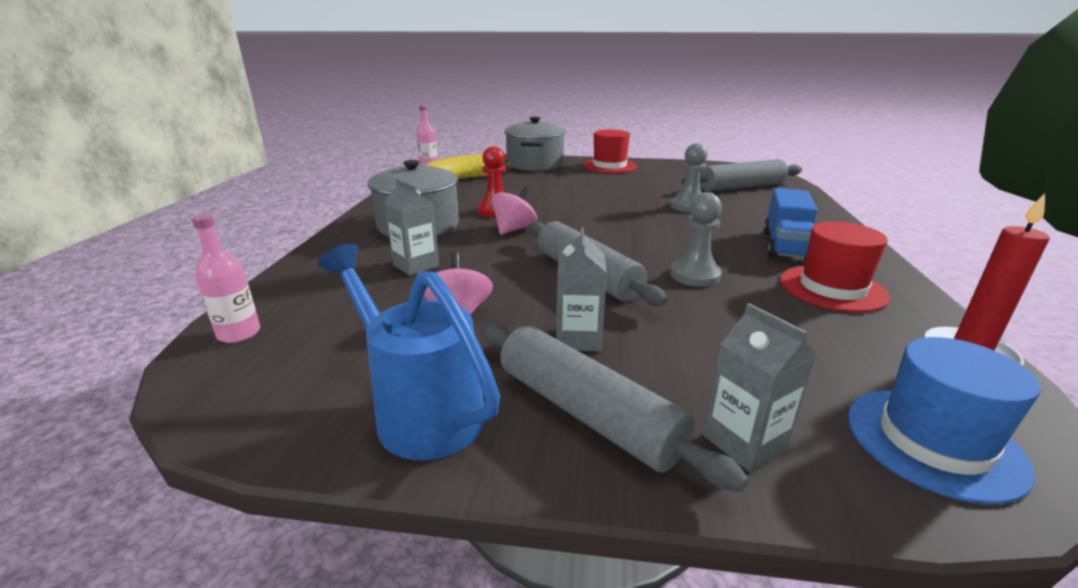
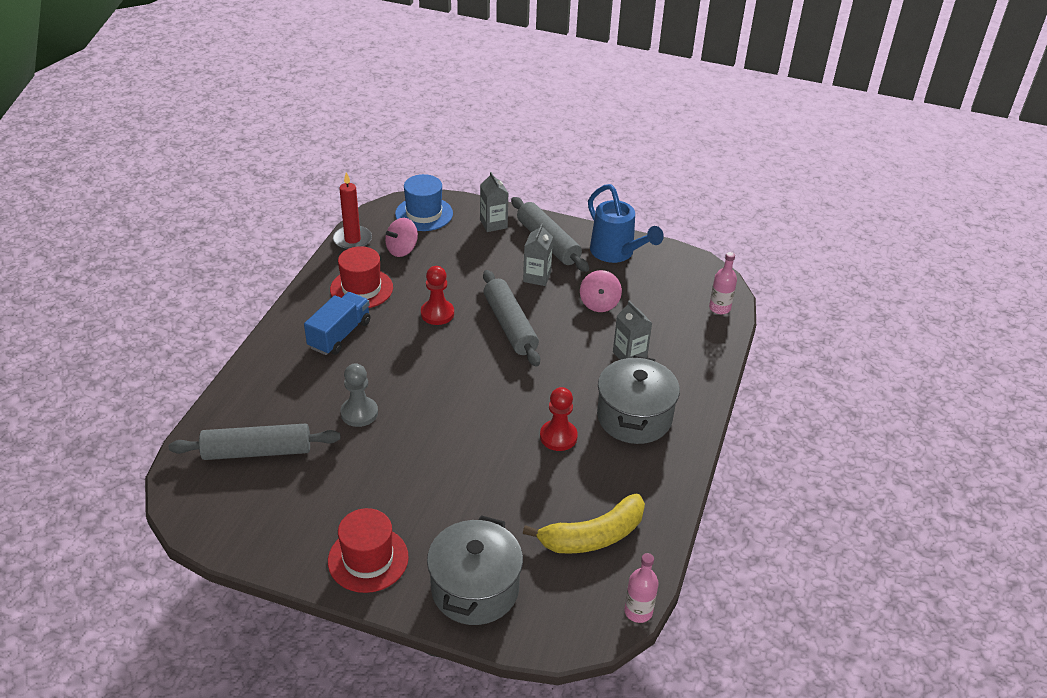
camera: 170 degrees left, 15 degrees up
pink spinning top [491,186,537,235] -> pink spinning top moved to [385,218,418,257]
grey pawn [670,192,722,287] -> red pawn [421,266,454,325]

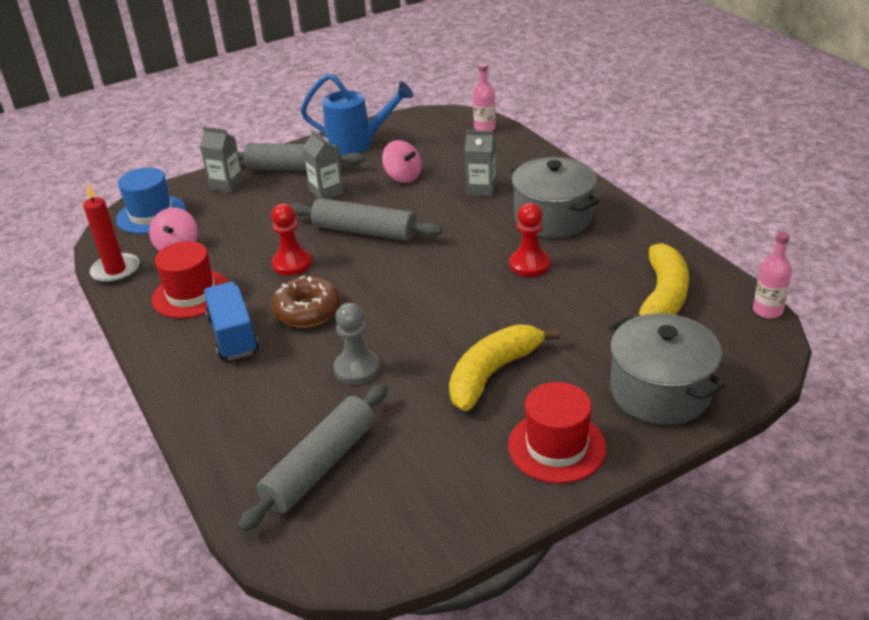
camera: 45 degrees left, 5 degrees down
none -> brown donut [271,276,341,328]
none -> yellow banana [449,324,560,411]

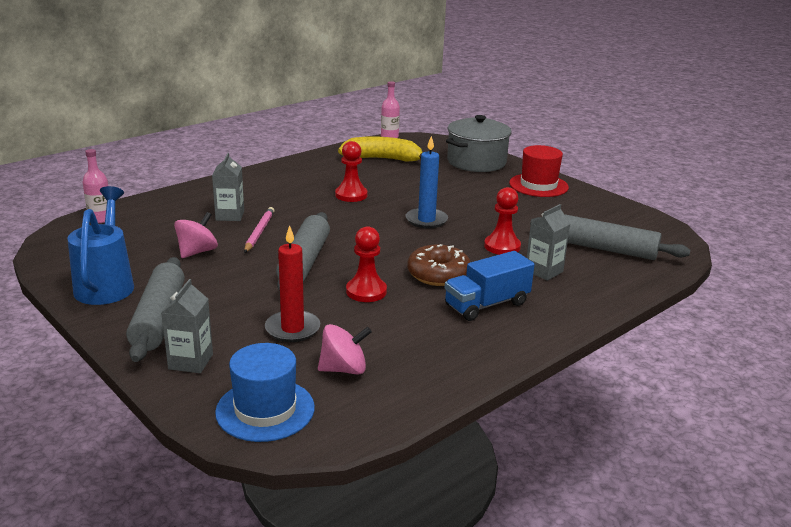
camera: 105 degrees left, 10 degrees down
red candle [83,183,139,283] -> red candle moved to [265,225,320,342]
red hat [152,241,229,318] -> none
grey carton [303,130,344,199] -> grey carton moved to [527,204,570,281]
grey pawn [334,303,380,384] -> red pawn [484,187,521,255]
yellow banana [449,324,560,411] -> none
grey pot [511,157,599,238] -> none
none -> pink pencil [244,207,275,253]
none -> blue candle [406,136,448,229]

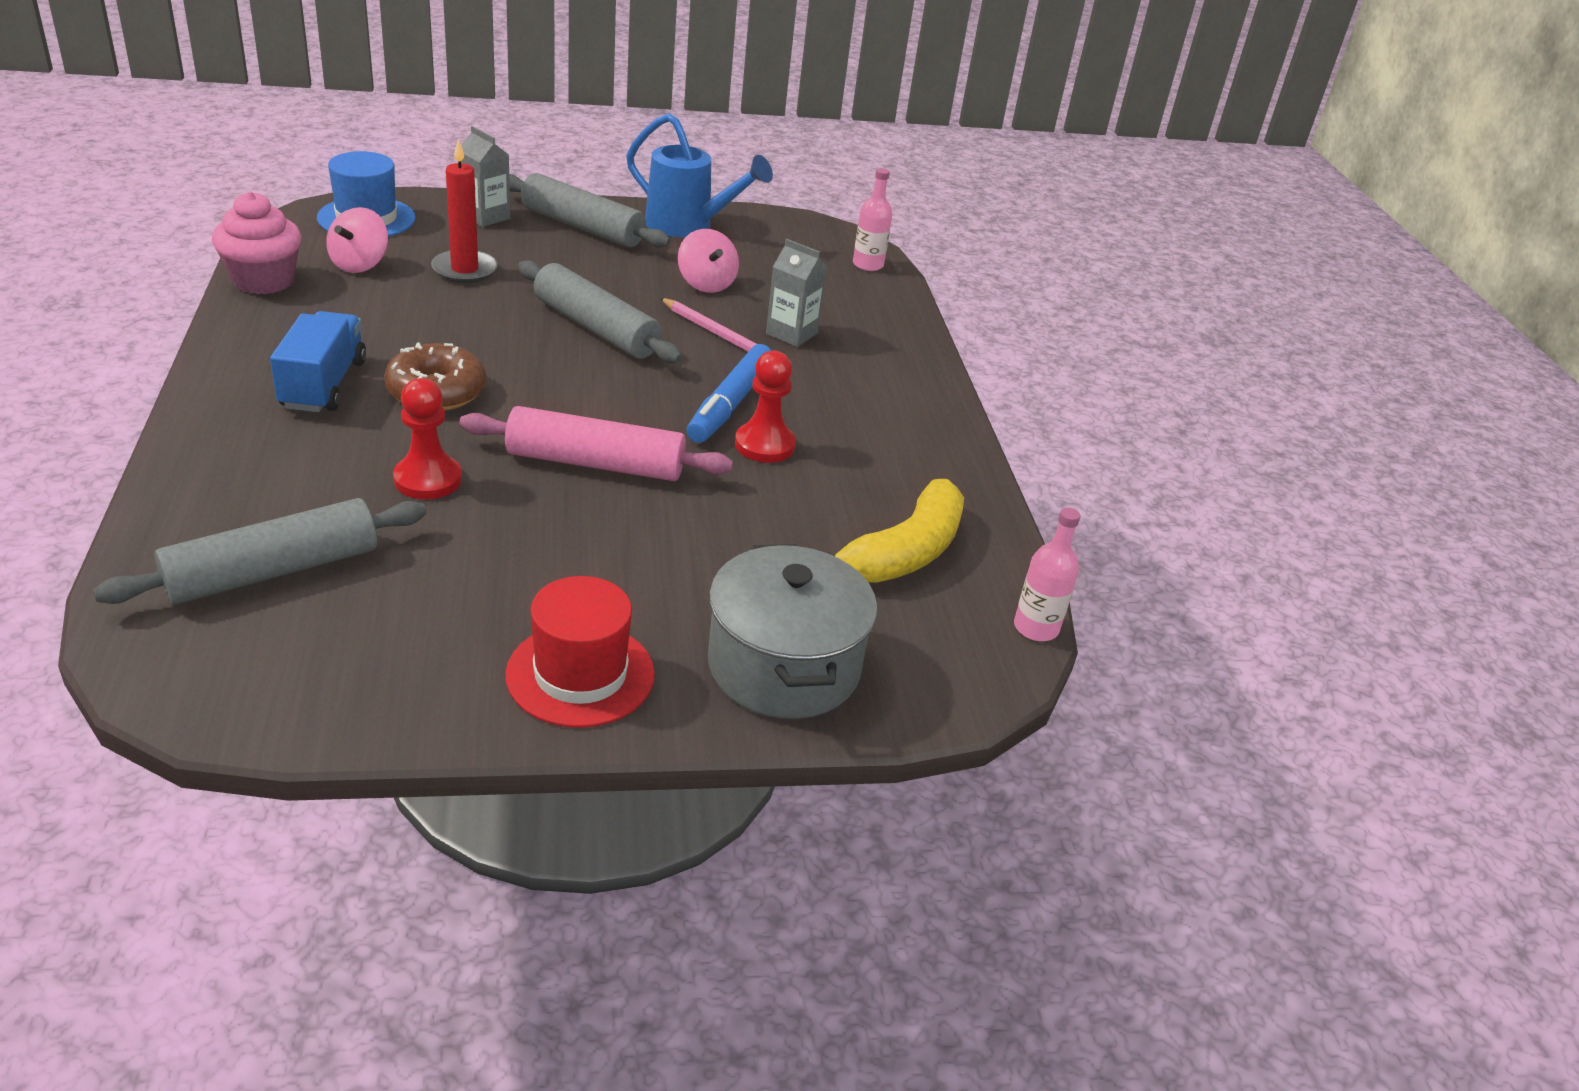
camera: 120 degrees right, 10 degrees up
red pawn [346,226,387,302] -> none
blue candle [406,136,448,229] -> pink rolling pin [459,406,733,481]
grey carton [527,204,570,281] -> none
none -> pink cupcake [212,192,302,294]
none -> blue marker [687,344,772,443]

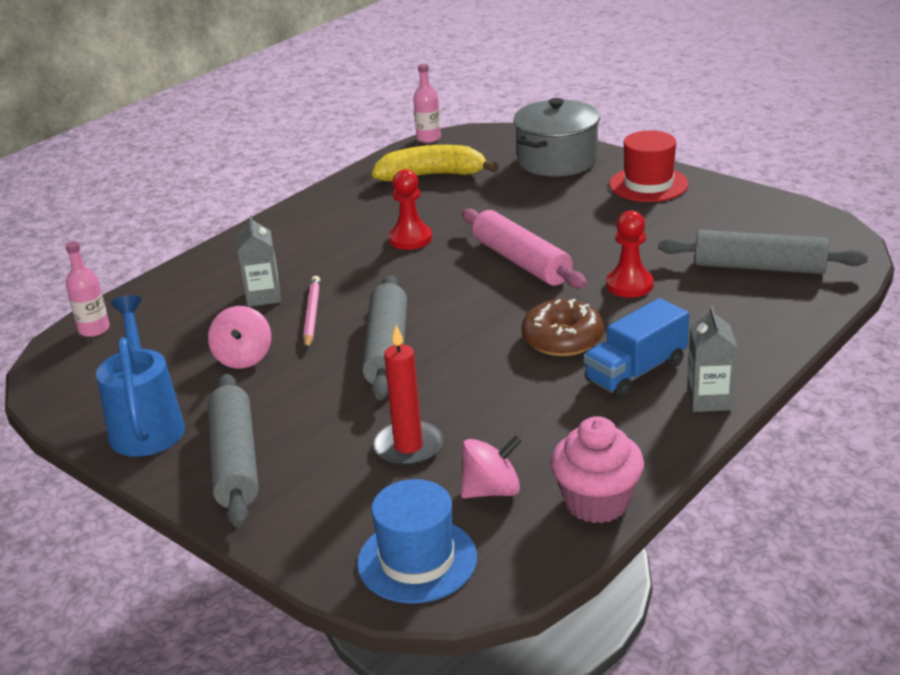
camera: 125 degrees left, 5 degrees down
grey carton [461,126,510,227] -> grey carton moved to [687,306,737,412]
pink spinning top [678,229,739,293] -> pink spinning top turned 150 degrees clockwise [208,306,271,369]
blue marker [687,344,772,443] -> none

